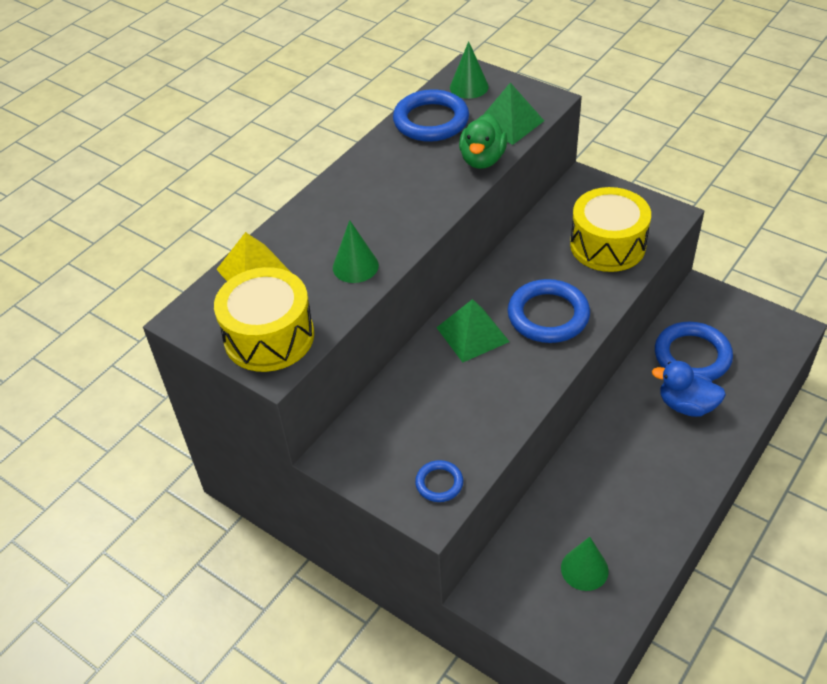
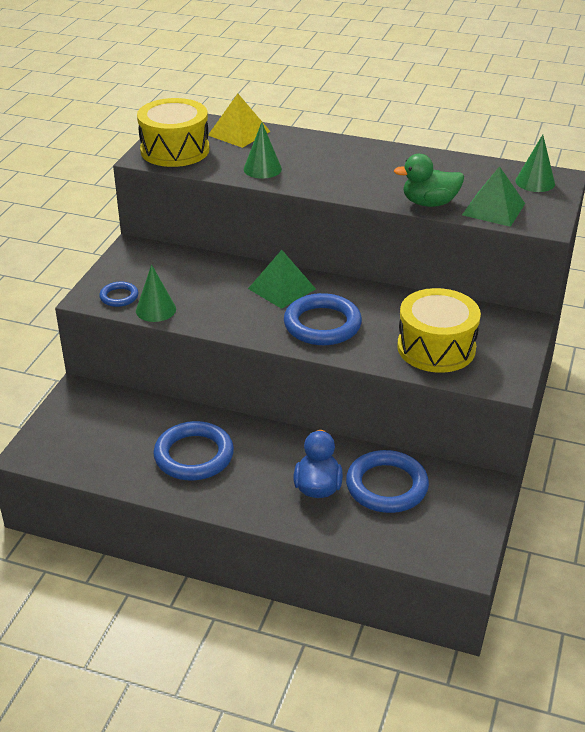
camera: 70 degrees right, 10 degrees down
blue ring [393,89,469,142] -> blue ring moved to [153,421,234,480]
green cone [561,537,609,591] -> green cone moved to [136,265,176,322]

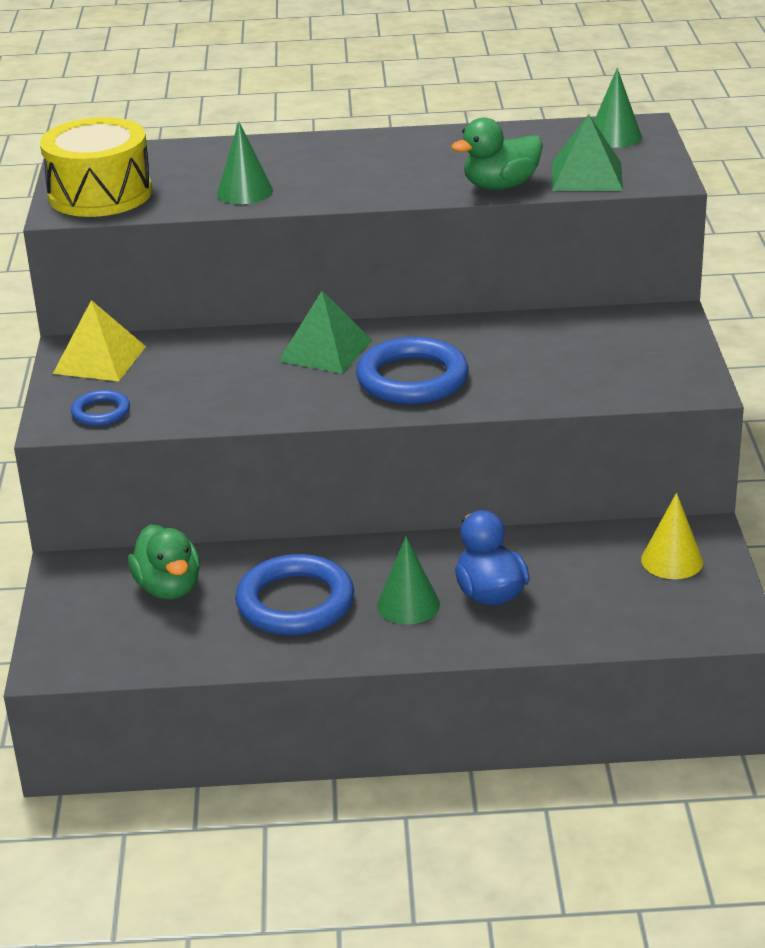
camera: 20 degrees left, 5 degrees down
green cone [136,265,176,322] -> green cone moved to [377,537,440,624]
yellow pyramid [208,94,271,148] -> yellow pyramid moved to [53,300,146,381]
blue ring [346,450,429,513] -> none
yellow drum [397,288,481,373] -> none
none -> green duck [128,524,200,600]
none -> yellow cone [641,493,703,579]

